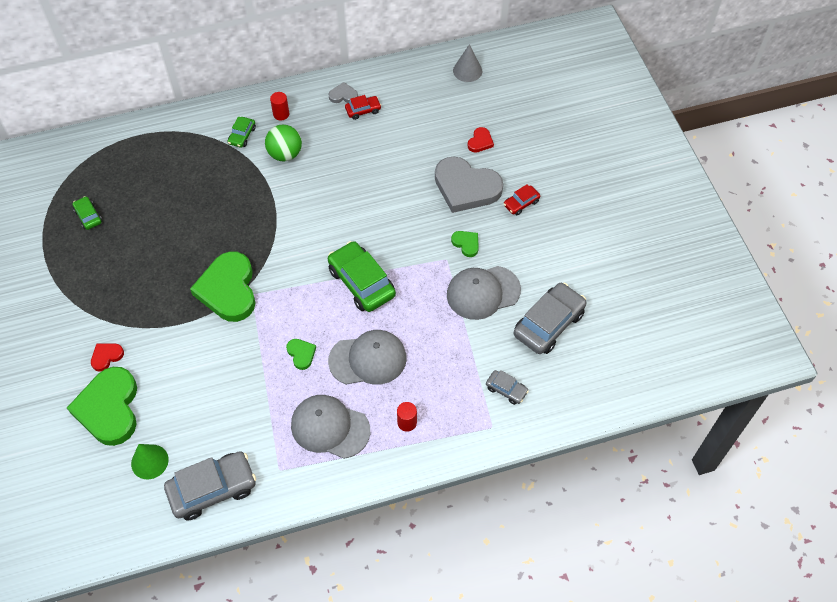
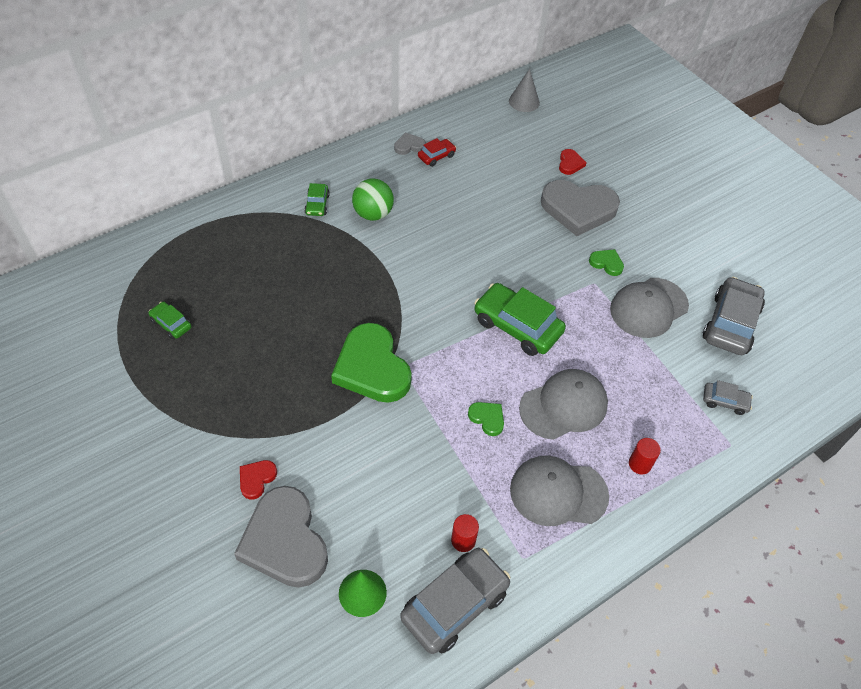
camera: 20 degrees left, 5 degrees down
green heart [67,367,137,446] -> grey heart [234,486,328,588]
red cylinder [270,92,289,121] -> red cylinder moved to [451,514,479,552]
red car [504,184,540,215] -> none

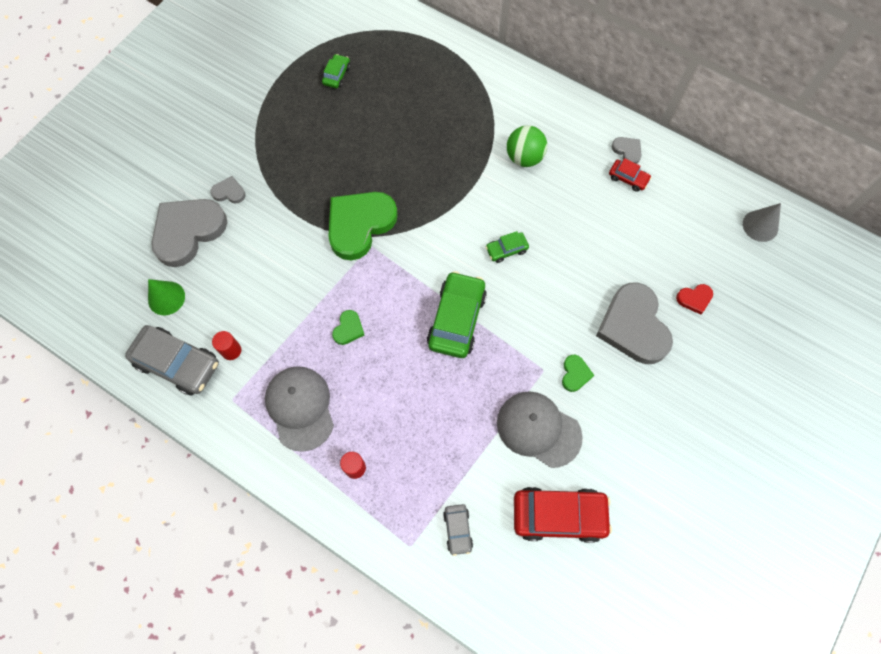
camera: 70 degrees right, 15 degrees up
red heart [240,460,277,499] -> grey heart [210,176,245,203]
green car [304,183,330,216] -> green car moved to [486,231,529,263]
grey cap [519,369,608,440] -> none
grey car [703,277,765,355] -> red car [514,487,612,543]

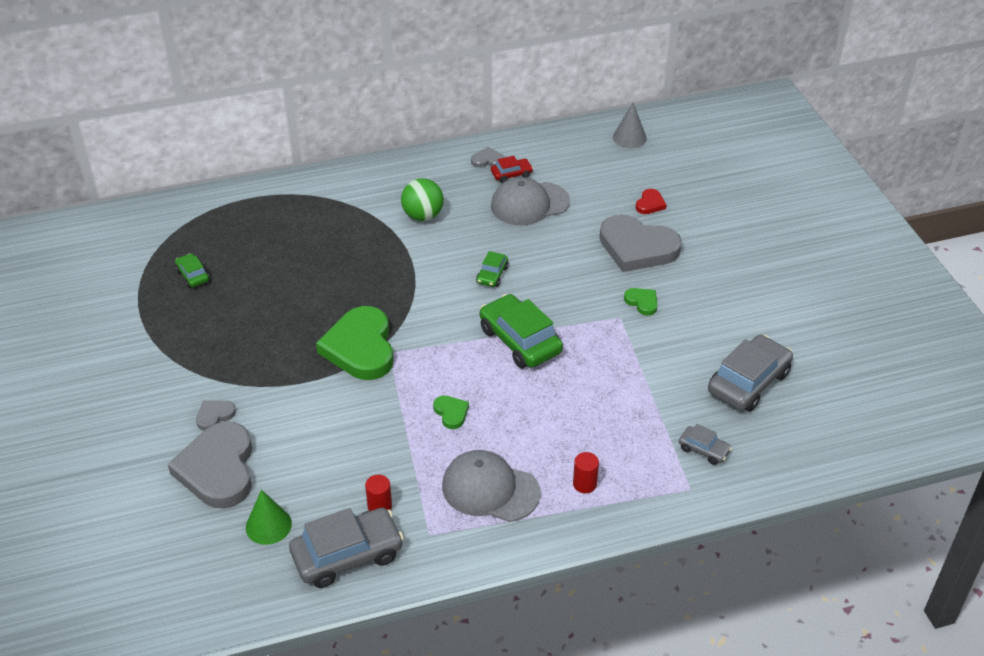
camera: 50 degrees left, 25 degrees down
grey cap [497,391,583,468] -> grey cap moved to [491,177,570,225]
red car [514,487,612,543] -> grey car [708,335,793,412]

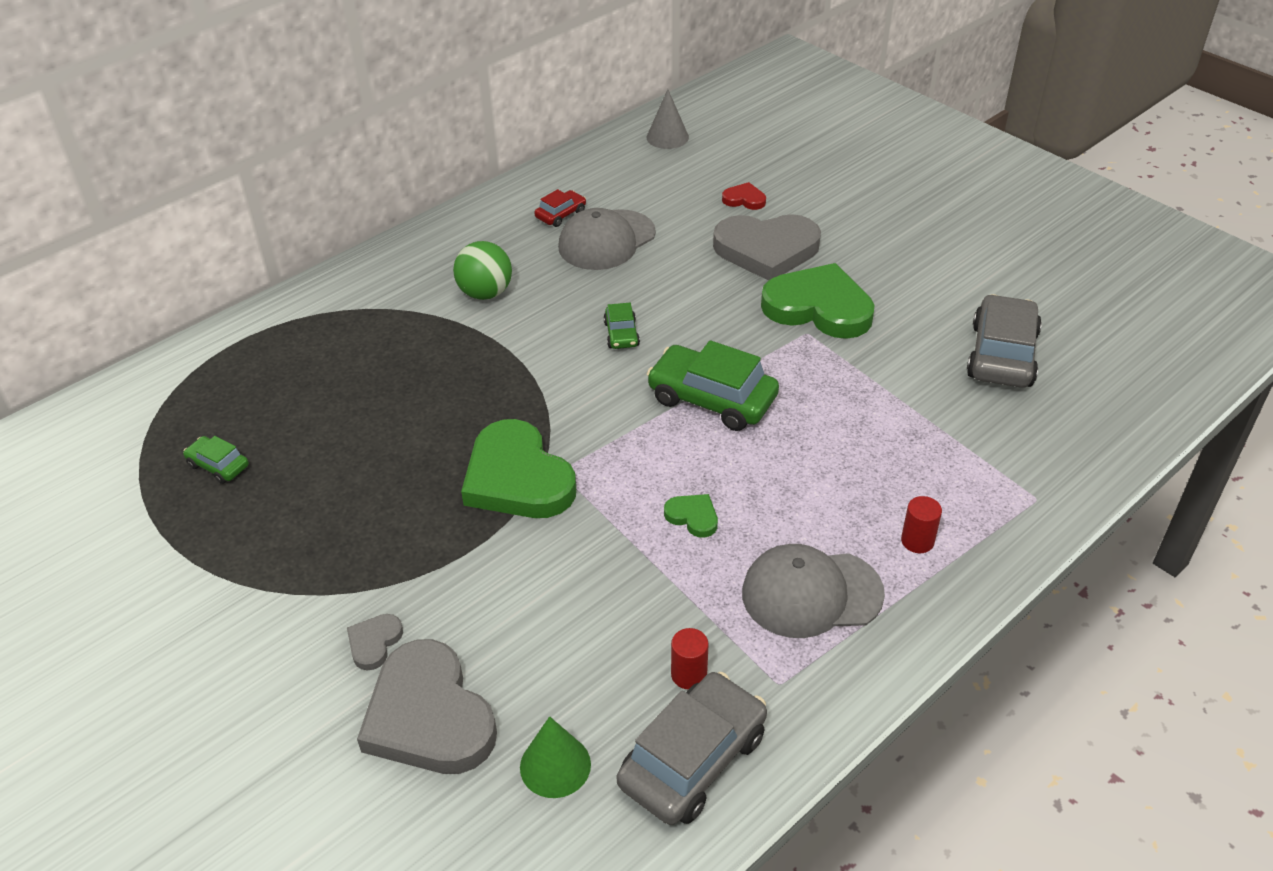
camera: 25 degrees left, 0 degrees up
grey heart [471,147,505,168] -> none
green heart [624,288,658,316] -> green heart [761,263,875,339], size x2.29
red heart [635,189,666,214] -> red heart turned 75 degrees counterclockwise [722,182,766,210]
grey car [679,424,732,465] -> none

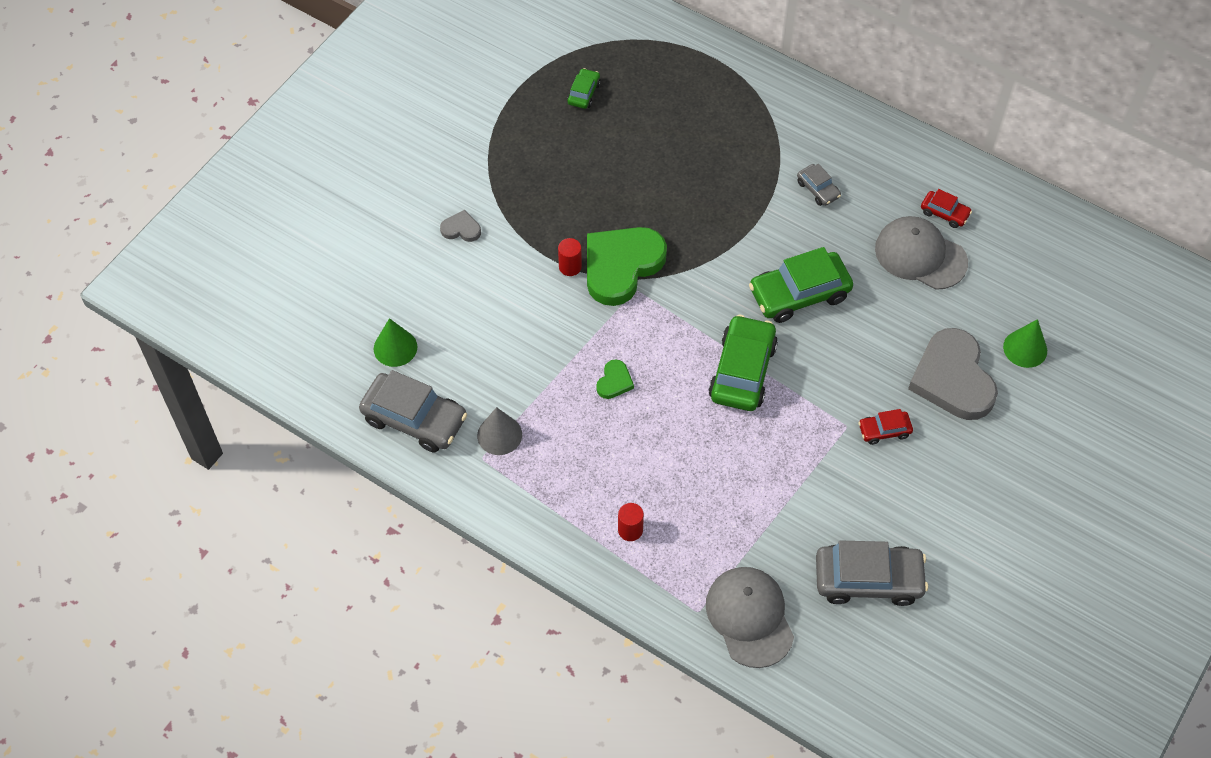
camera: 75 degrees right, 15 degrees up
grey heart [357,639,497,774] -> none
green ball [453,241,512,300] -> grey car [797,164,841,206]
green car [603,303,640,349] -> green car [749,247,853,323], size x2.00
grey cone [647,89,689,149] -> grey cone moved to [477,407,522,455]
red cylinder [671,628,709,689] -> red cylinder moved to [558,238,582,276]
red heart [722,182,766,210] -> green cone [1003,319,1047,368]
grey cap [742,544,885,638] -> grey cap moved to [706,567,794,668]
green heart [761,263,875,339] -> red car [858,409,913,445]

